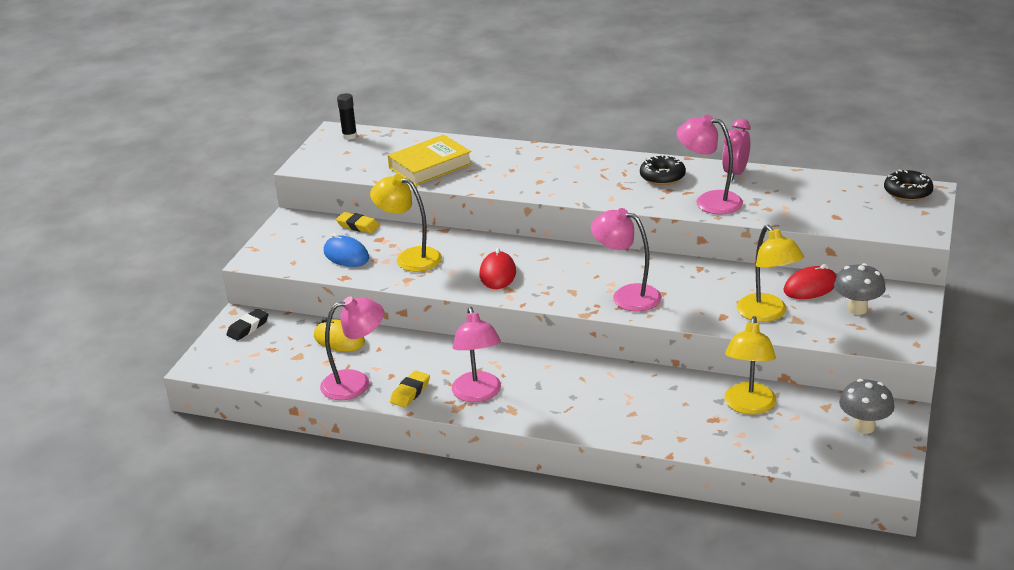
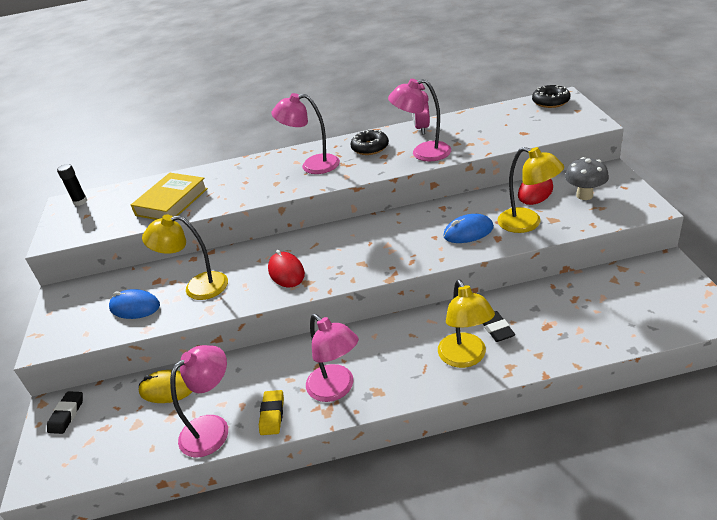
camera: 25 degrees left, 5 degrees up
yellow eraser [336,212,380,234] -> none
pink lamp [591,208,662,312] -> pink lamp moved to [272,93,340,174]
yellow lamp [724,316,776,415] -> yellow lamp moved to [438,279,495,368]
grey mushroom [839,379,895,434] -> none
none -> blue mouse [443,214,494,243]
none -> black eraser [483,311,515,342]

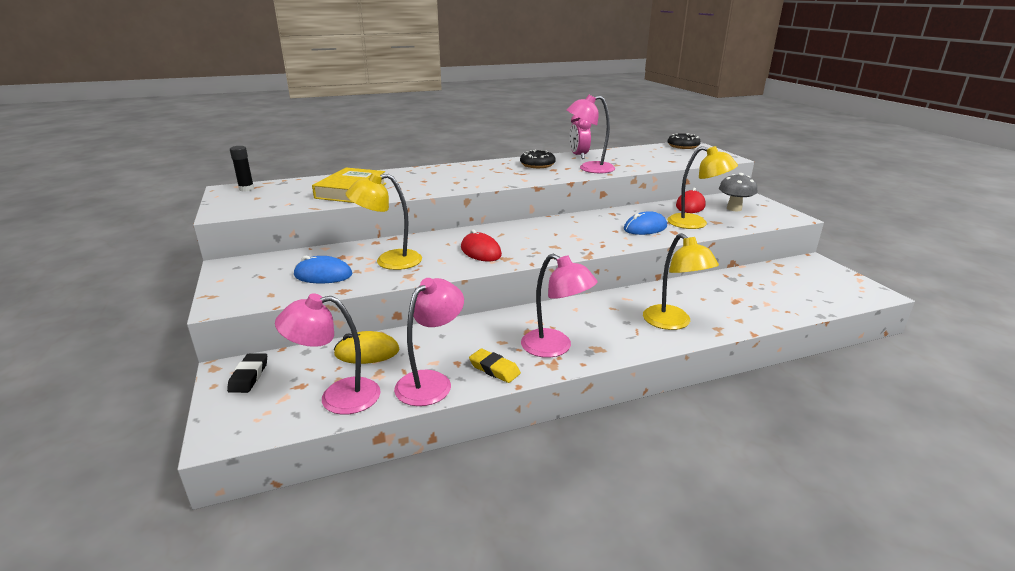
camera: 15 degrees left, 10 degrees down
yellow eraser [259,390,284,435] -> yellow eraser turned 45 degrees counterclockwise [469,349,521,383]
pink lamp [272,93,340,174] -> pink lamp moved to [275,293,381,415]
black eraser [483,311,515,342] -> none

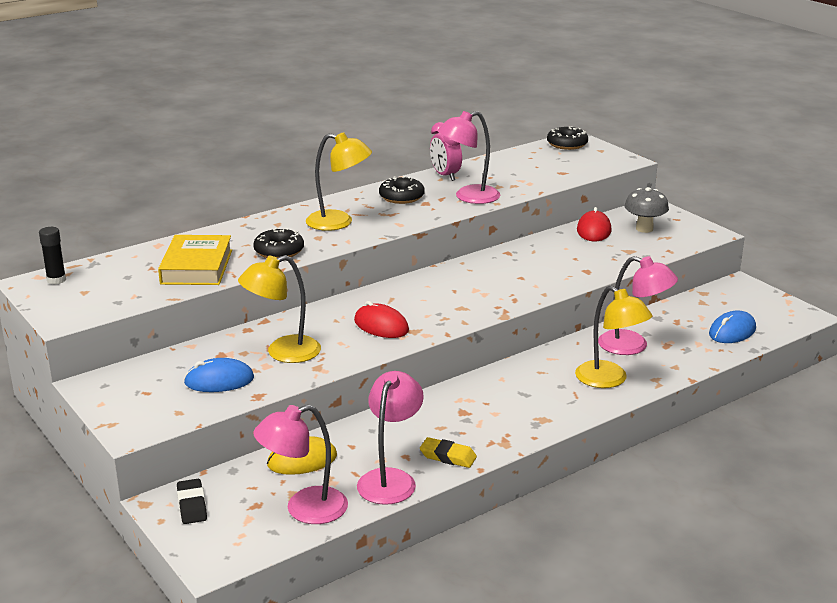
camera: 15 degrees left, 0 degrees up
pink lamp [521,254,598,358] -> pink lamp moved to [598,256,678,355]
blue mouse [624,211,667,235] -> blue mouse moved to [709,310,756,343]
yellow lamp [667,146,738,229] -> yellow lamp moved to [306,132,372,231]
none -> black donut [253,228,304,258]

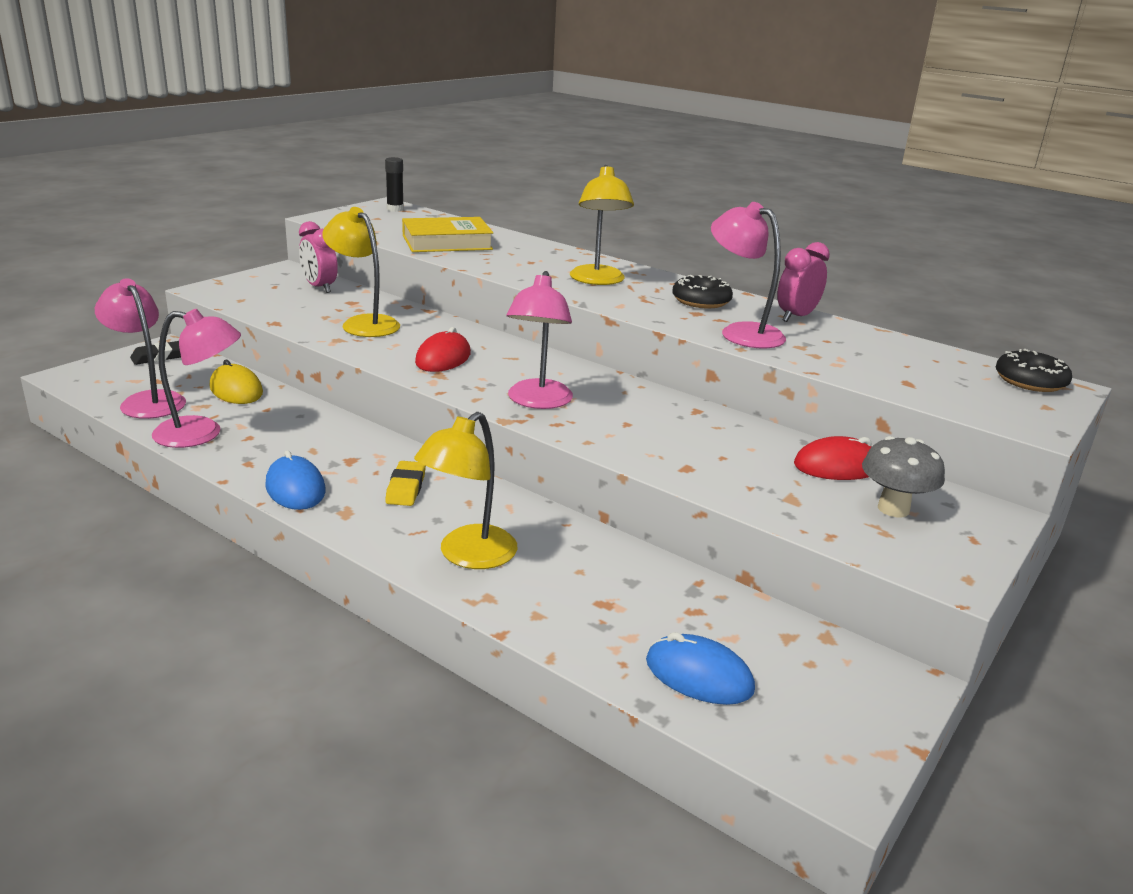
camera: 70 degrees right, 0 degrees up
blue mouse [184,358,254,392] -> blue mouse moved to [265,450,326,510]
black donut [253,228,304,258] -> none
yellow eraser [420,437,477,468] -> yellow eraser moved to [385,461,426,506]
pink lamp [598,256,678,355] -> pink lamp moved to [506,271,573,409]
none -> pink clock [299,221,338,293]

